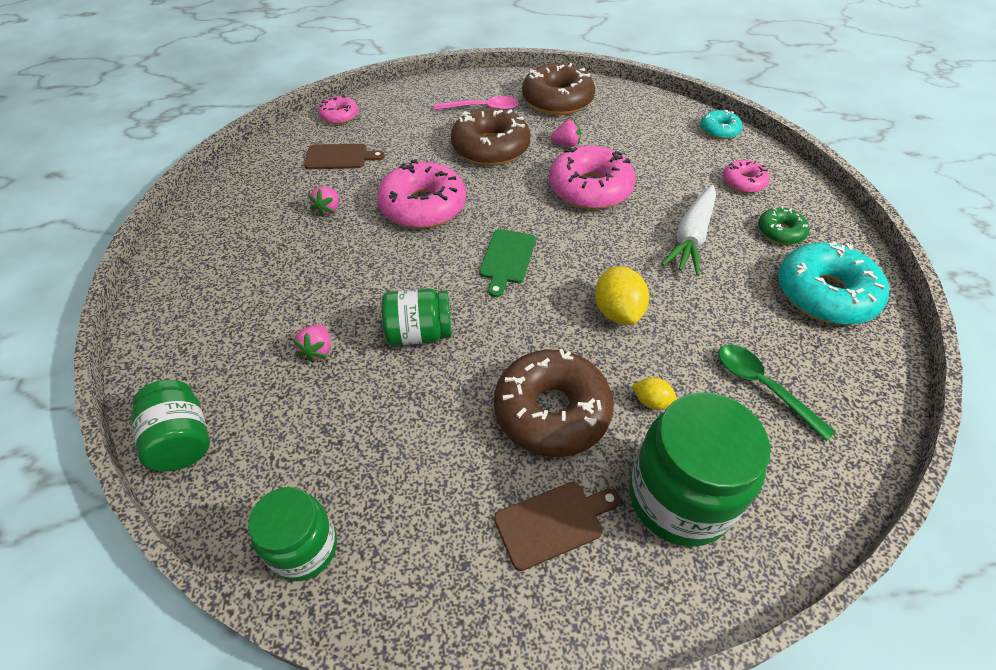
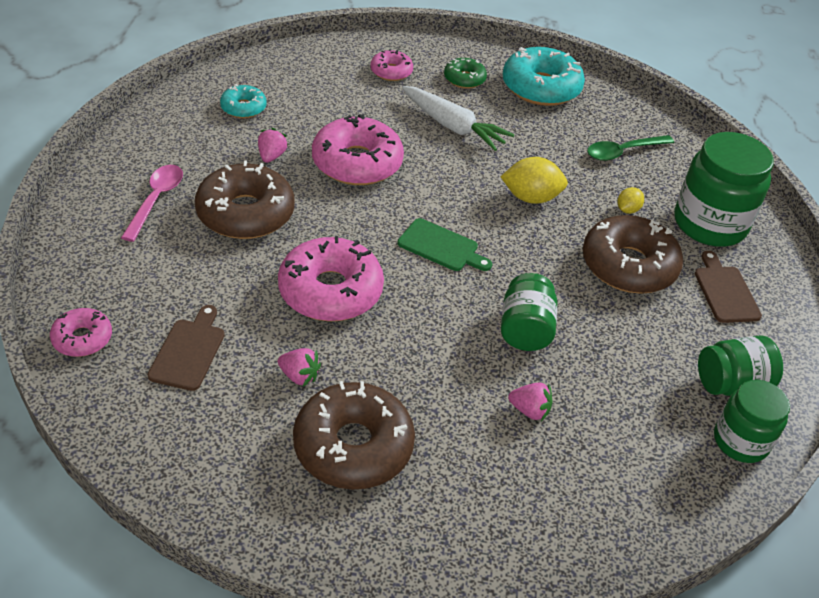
camera: 80 degrees left, 5 degrees down
green jar [131,380,210,472] -> green jar moved to [698,335,783,396]
brown donut [522,63,595,115] -> brown donut moved to [293,381,415,490]
turquoise donut [700,110,742,139] -> turquoise donut moved to [220,84,267,118]

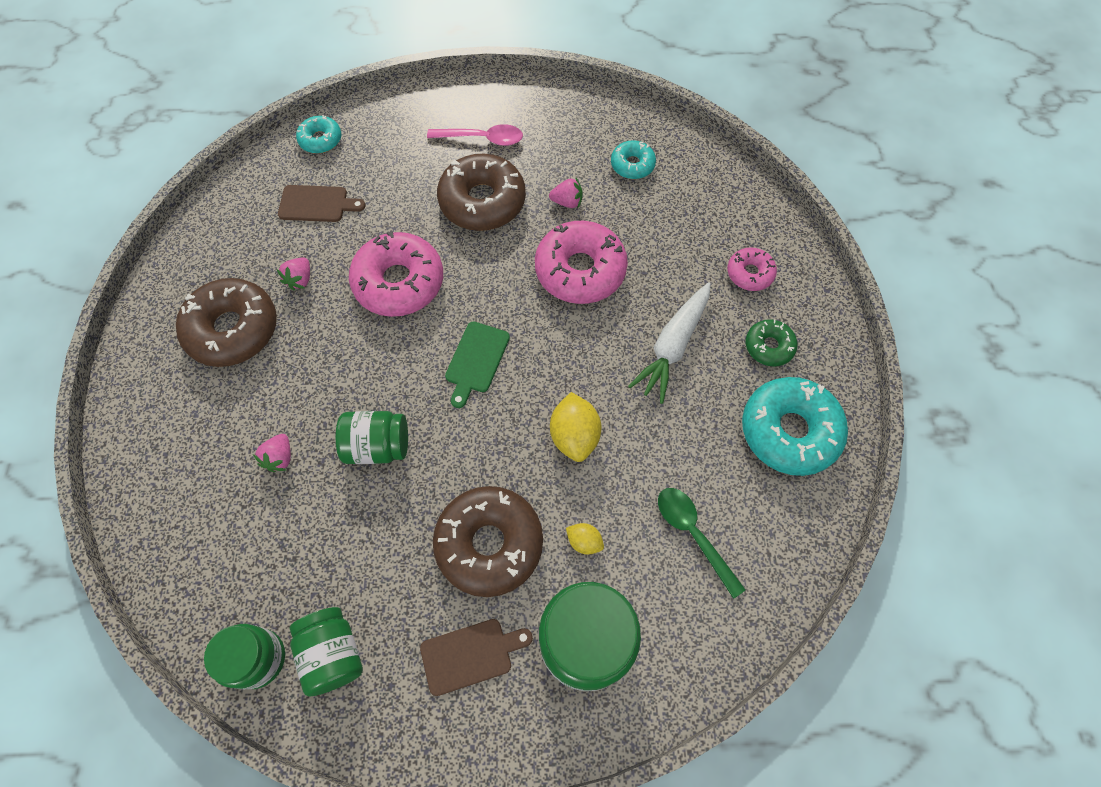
camera: 85 degrees right, 20 degrees up
pink donut [50,308,112,357] -> turquoise donut [296,115,341,154]

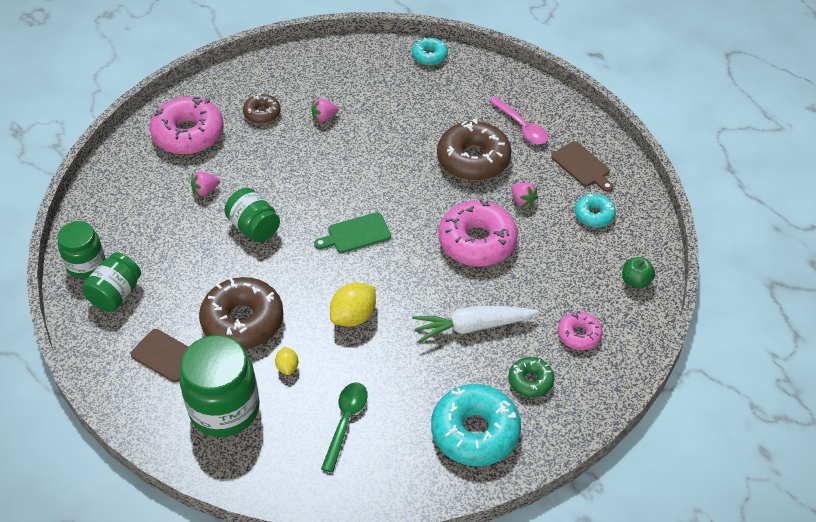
camera: 50 degrees right, 15 degrees down
brown donut [176,278,277,367] -> brown donut [243,93,281,124], size x0.53
brown cutting board [278,185,366,222] -> brown cutting board moved to [551,141,613,192]
pink donut [349,231,443,317] -> pink donut moved to [150,96,224,154]
none -> green apple [622,257,655,289]

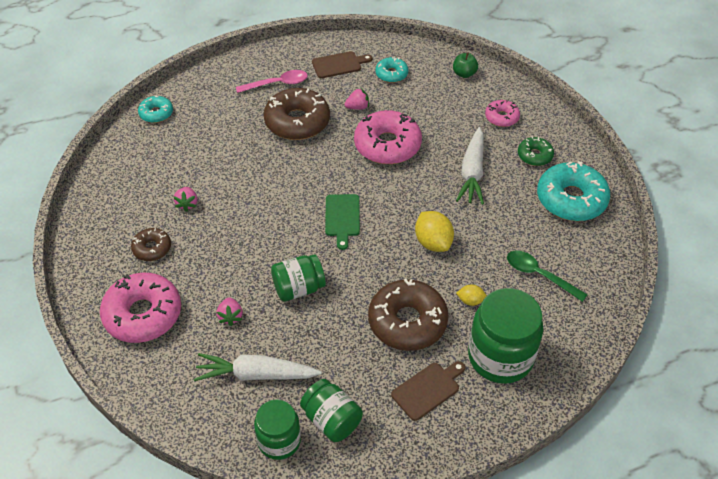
camera: 70 degrees left, 0 degrees up
none -> white carrot [194,353,322,381]

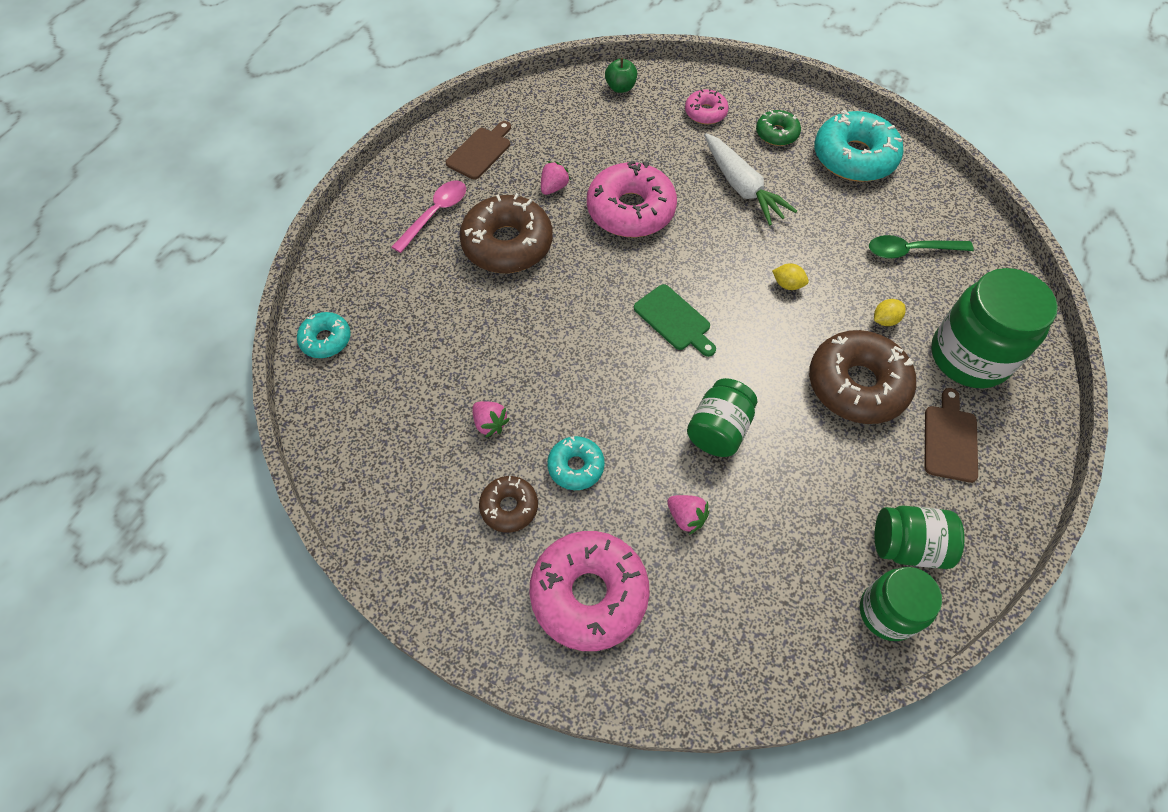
camera: 40 degrees left, 10 degrees up
white carrot [194,353,322,381] -> none
turquoise donut [375,57,408,83] -> turquoise donut moved to [547,436,605,490]
yellow lemon [415,211,454,252] -> yellow lemon [772,263,809,290], size x0.55

